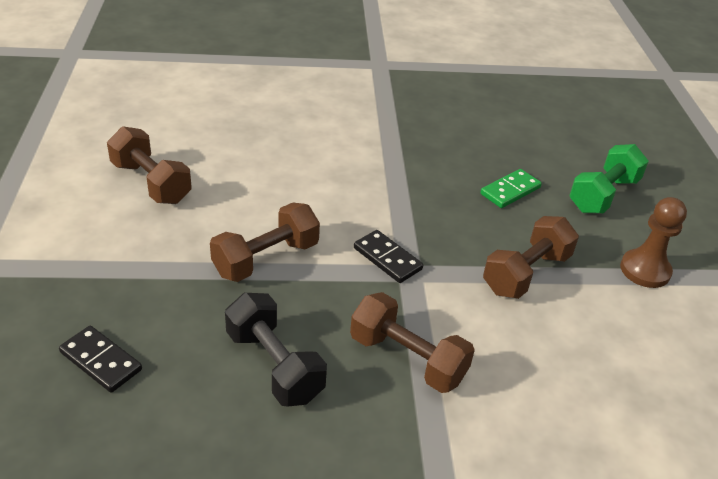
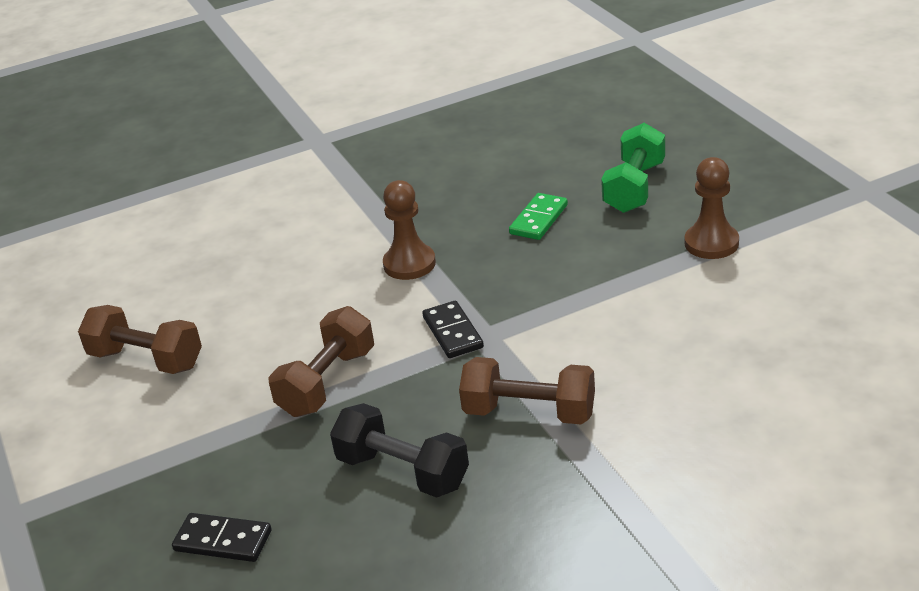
camera: 15 degrees left, 5 degrees down
black domino [354,230,423,283] -> black domino turned 45 degrees clockwise [422,301,484,358]
brown dumbbell [483,216,579,299] -> none
none -> brown pawn [383,180,436,280]

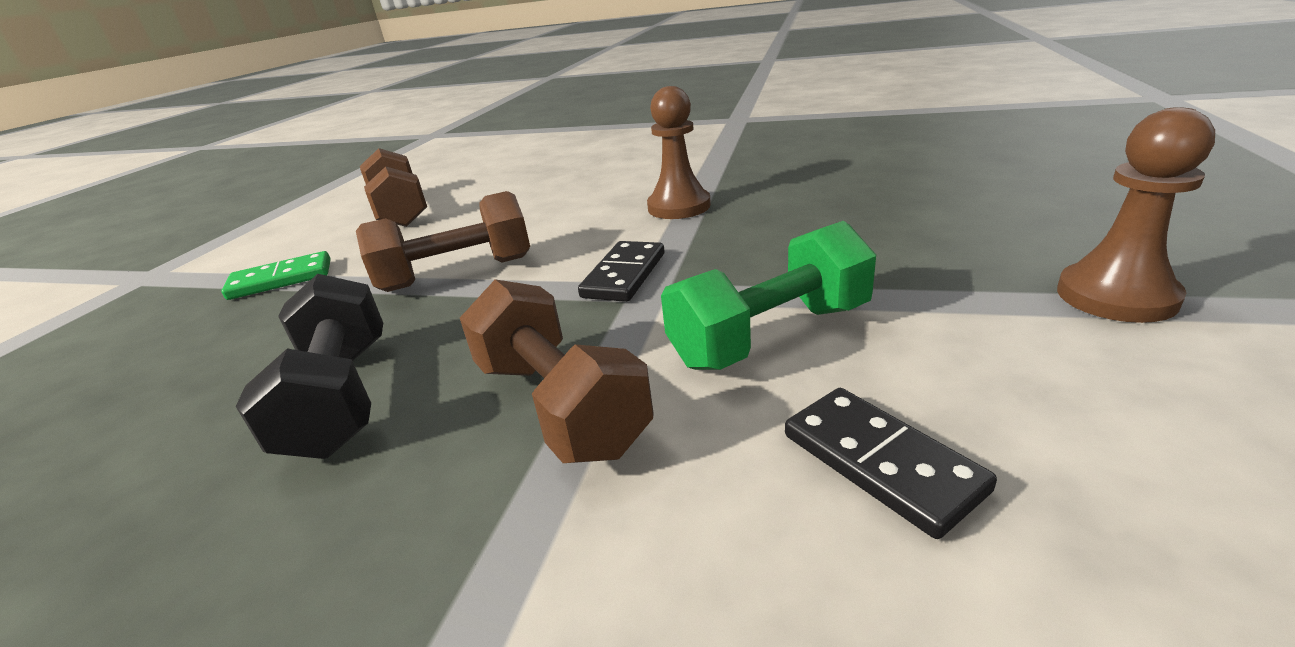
camera: 40 degrees right, 5 degrees down
black domino [172,513,272,562] -> black domino moved to [785,388,997,539]
green domino [509,193,568,240] -> green domino moved to [221,251,331,300]
green dumbbell [601,123,665,213] -> green dumbbell moved to [661,221,876,370]

